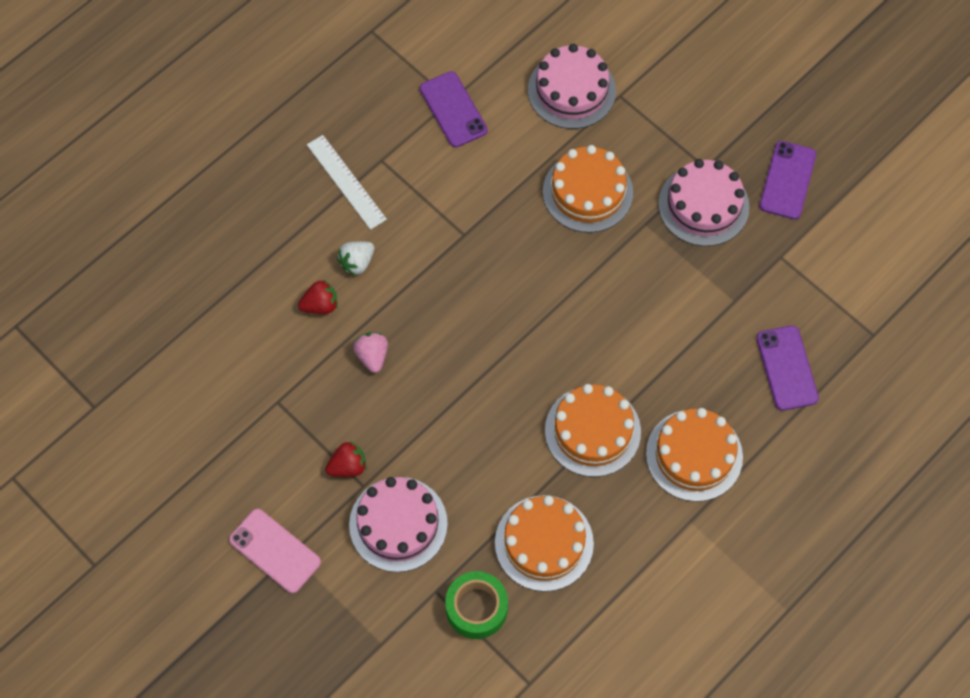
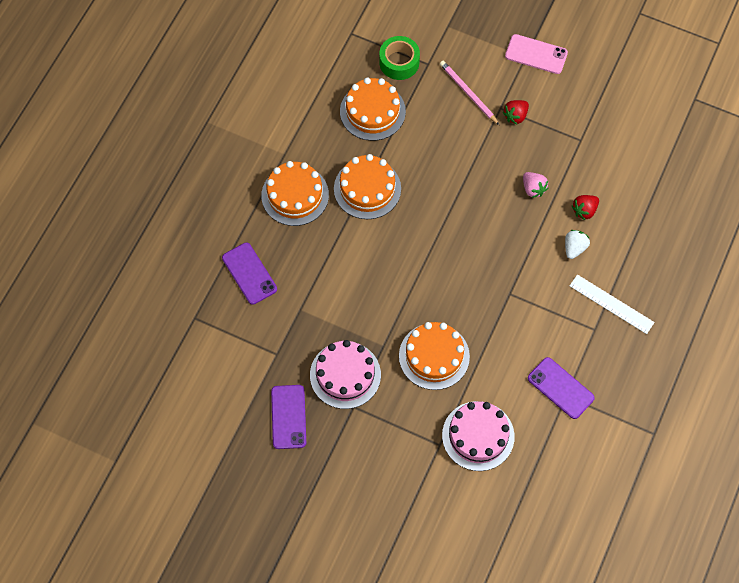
camera: 160 degrees right, 0 degrees up
pink cake [349,477,448,572] -> pink pencil [440,61,499,125]

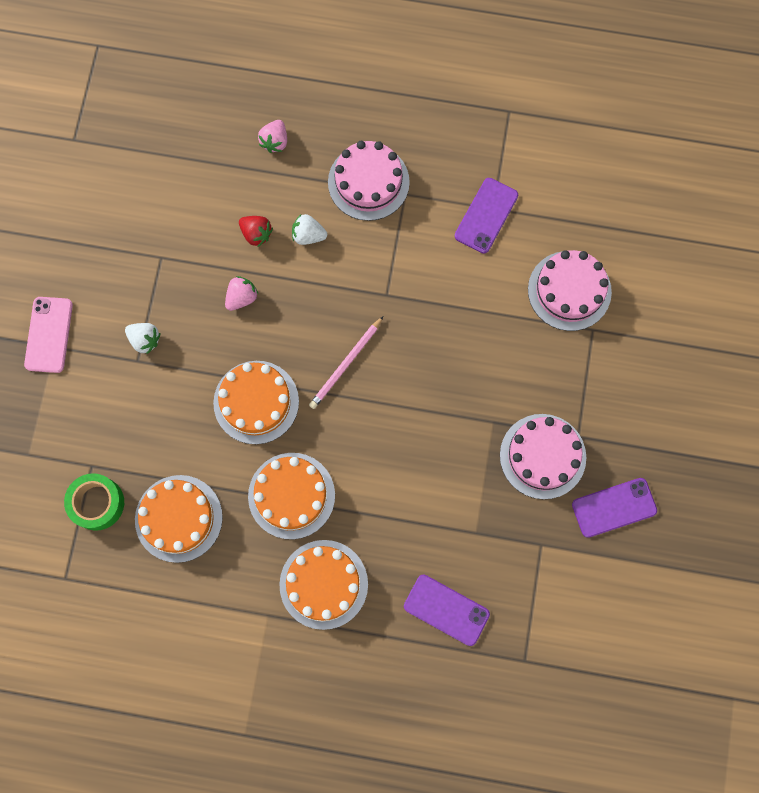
camera: 105 degrees left, 10 degrees up
purple phone [222,243,277,305] -> purple phone turned 75 degrees clockwise [404,575,490,646]
orange cake [399,322,470,390] -> orange cake moved to [213,361,299,444]
pink pencil [440,61,499,125] -> pink pencil moved to [309,316,383,409]
red strawberry [503,100,529,124] -> white strawberry [125,323,161,354]
white ruler [570,274,655,334] -> pink cake [328,141,410,221]
none -> pink strawberry [258,120,287,153]

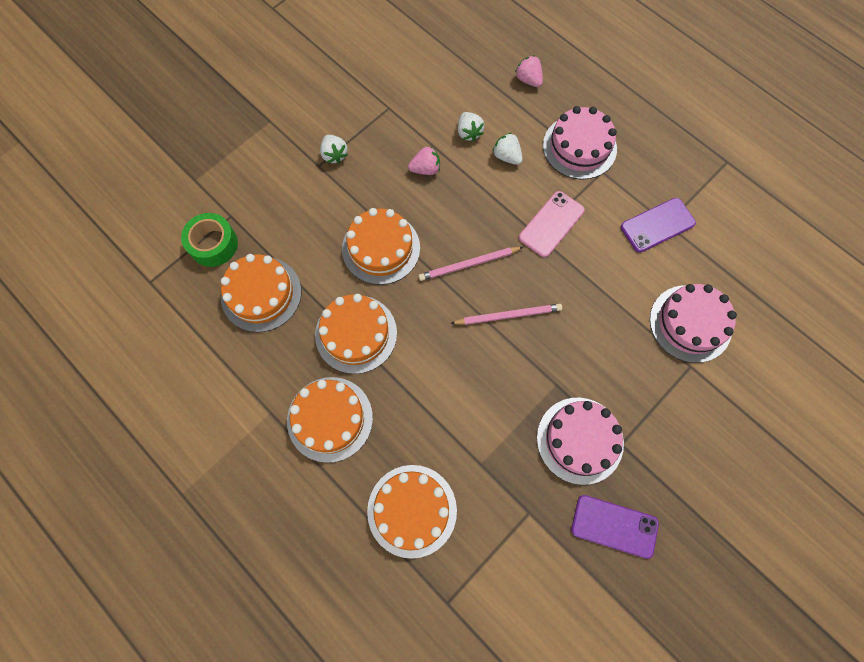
camera: 35 degrees right, 5 degrees down
pink phone [24,297,73,373] -> pink phone moved to [519,191,585,257]
red strawberry [239,216,273,247] -> white strawberry [458,112,484,142]
pink strawberry [258,120,287,153] -> pink strawberry turned 90 degrees clockwise [515,55,543,87]
purple phone [404,575,490,646] -> orange cake [367,465,457,559]
none -> pink pencil [450,304,562,325]

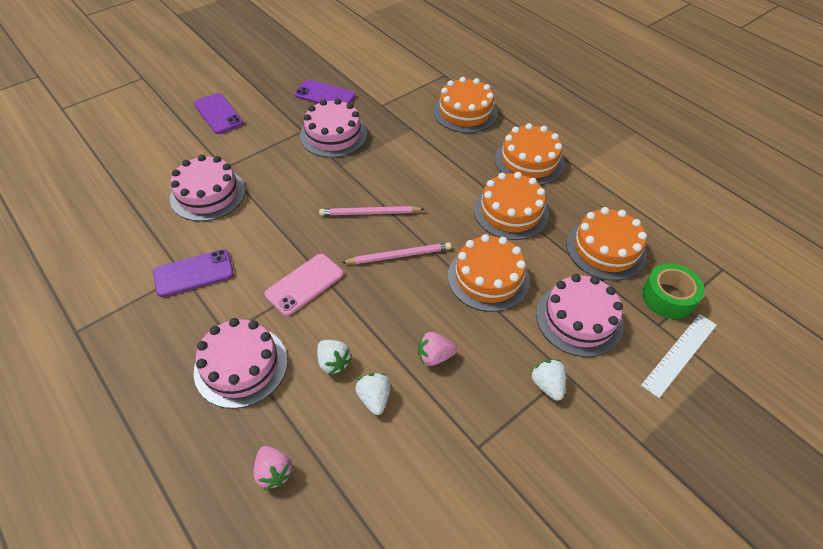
camera: 175 degrees left, 20 degrees down
none -> purple phone [194,93,243,134]
none -> pink cake [536,274,624,357]
none -> white ruler [641,314,717,398]

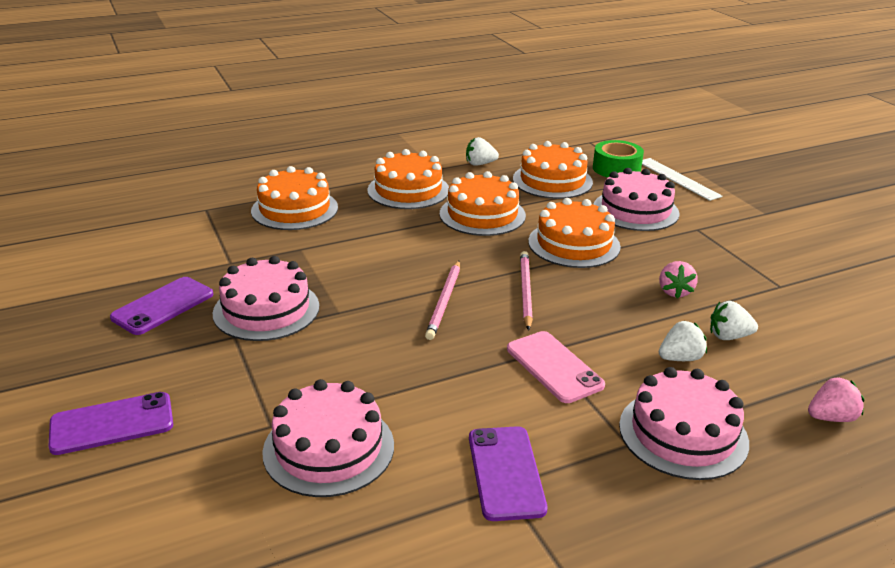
camera: 75 degrees left, 20 degrees down
white strawberry [531,360,566,401] -> white strawberry moved to [466,137,499,166]

